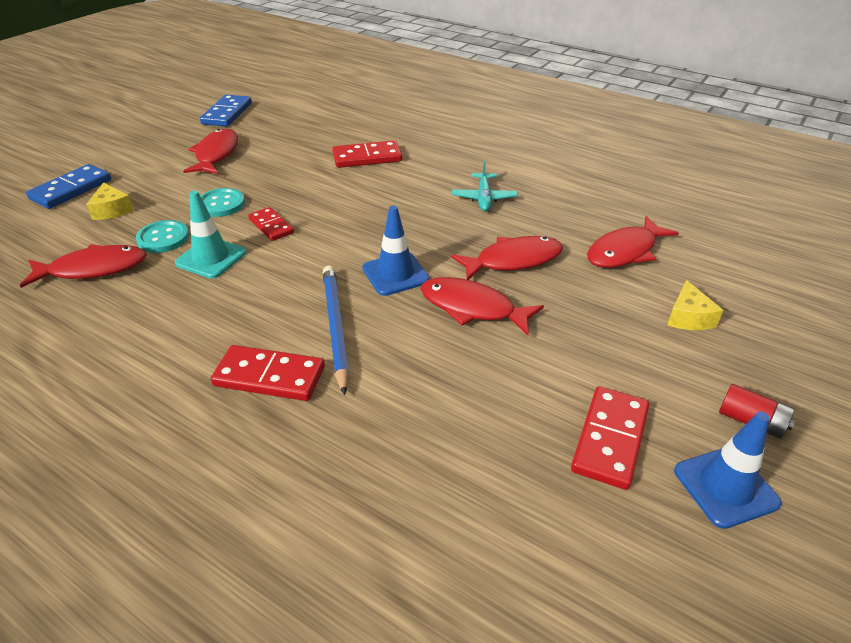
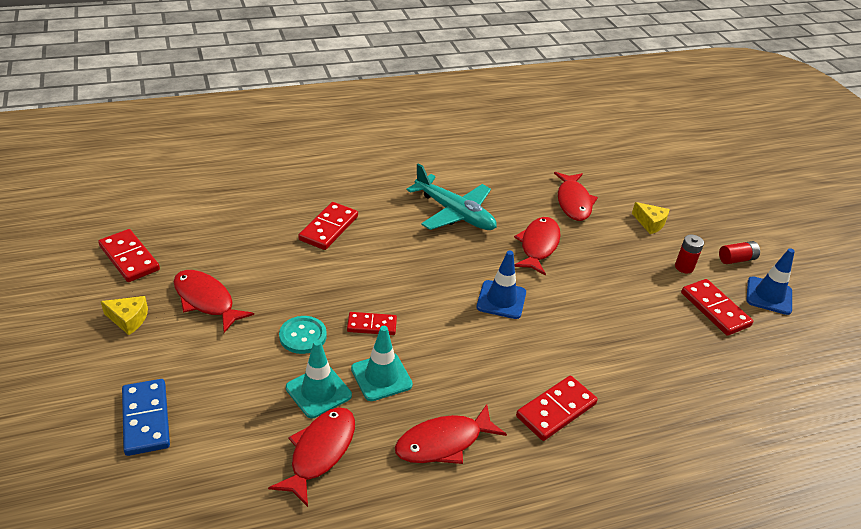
camera: 55 degrees left, 0 degrees up
yellow cheese [86,182,134,220] -> yellow cheese moved to [100,296,148,335]
turquoise button [136,220,189,253] -> turquoise traffic cone [286,340,352,418]
blue domino [200,94,252,127] -> red domino [98,229,160,282]
blue pencil [323,265,349,395] -> none
red fish [421,277,544,335] -> red fish moved to [395,404,507,464]
turquoise plane [452,160,518,212] -> turquoise plane [406,163,497,230], size x1.72
none -> red battery [675,235,704,273]

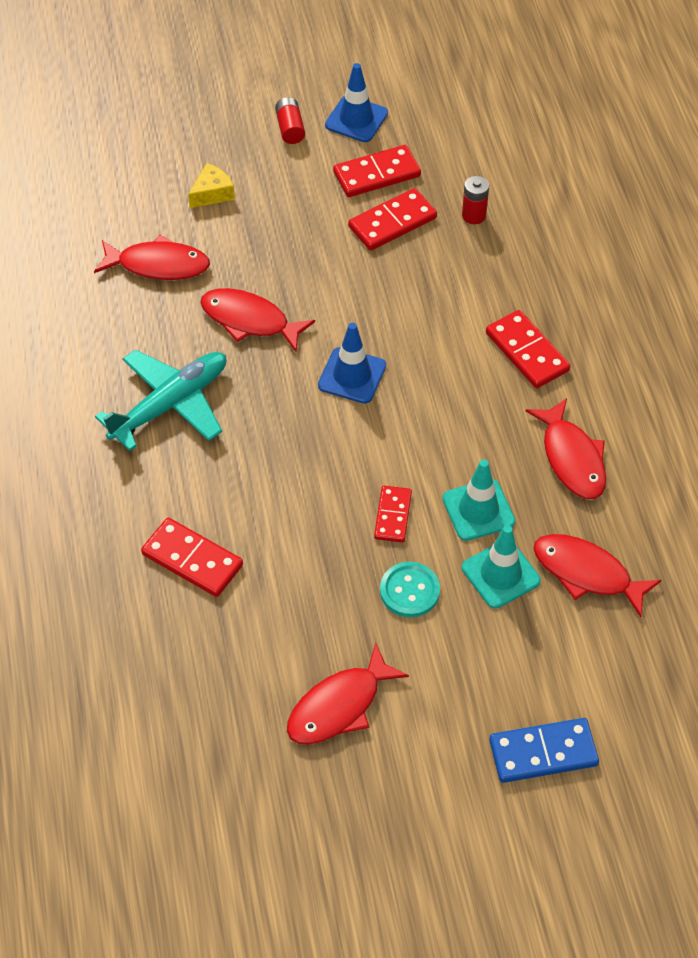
camera: 80 degrees left, 15 degrees up
red domino [98,229,160,282] -> red domino moved to [348,188,437,251]
yellow cheese [100,296,148,335] -> none
red battery [675,235,704,273] -> red battery moved to [462,176,489,224]

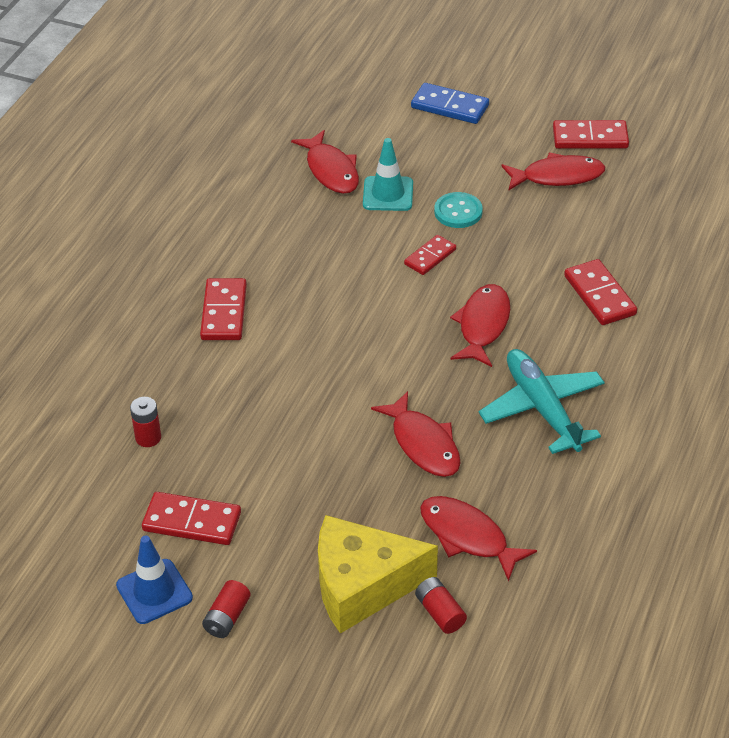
camera: 145 degrees left, 10 degrees down
turquoise plane [95,350,226,451] -> turquoise plane turned 75 degrees clockwise [478,349,605,454]
yellow cheese [188,163,235,208] -> yellow cheese [318,515,438,634], size x2.20
blue traffic cone [318,323,386,404] -> none
red domino [348,188,437,251] -> red domino moved to [553,120,629,149]
turquoise traffic cone [442,460,515,541] -> none
red fish [526,398,606,499] -> red fish moved to [450,284,510,367]
none -> red battery [415,577,467,634]

